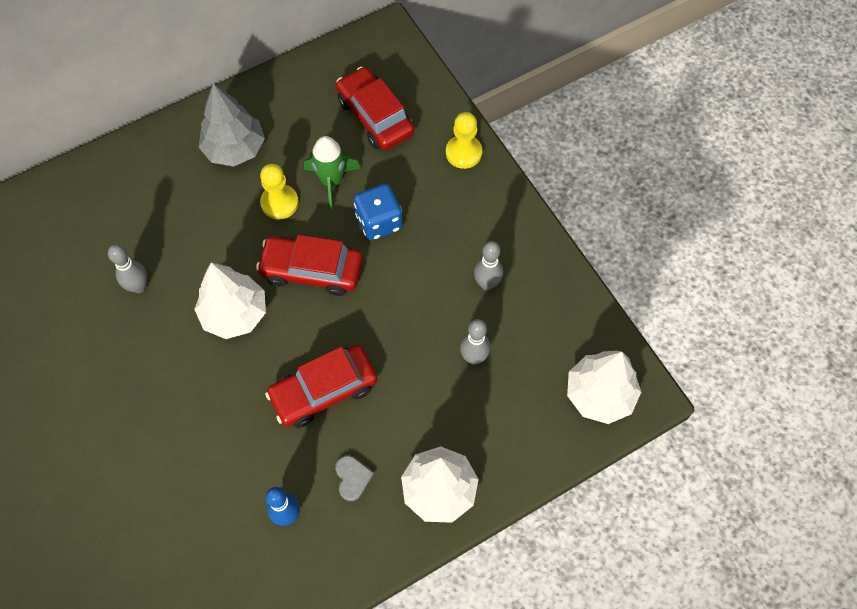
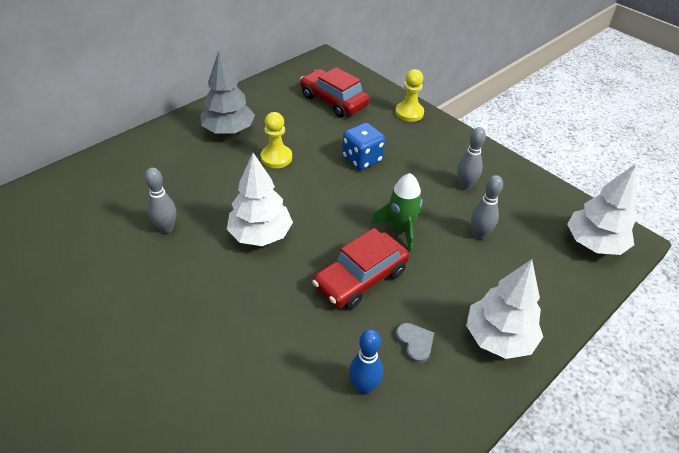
camera: 15 degrees left, 20 degrees down
red car [256,235,363,296] -> none
green rocket [304,136,361,210] -> green rocket moved to [371,173,423,252]

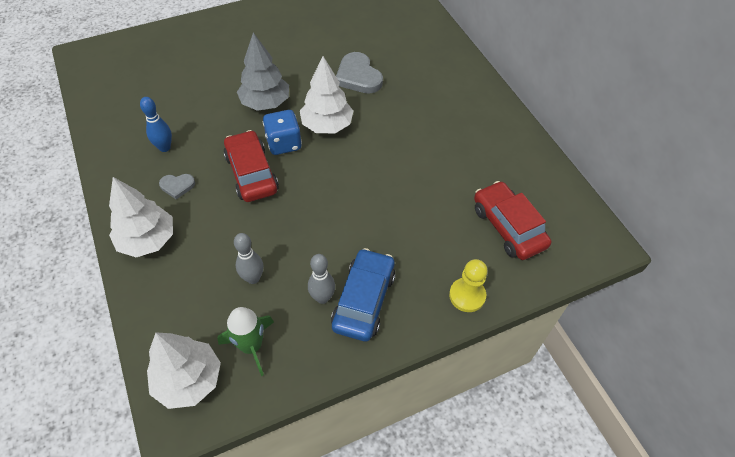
camera: 110 degrees right, 10 degrees up
grey bowling pin [145,167,176,233] -> grey heart [336,52,383,93]
grey tree [200,51,255,135] -> grey tree moved to [237,33,289,111]
yellow pawn [261,112,292,168] -> none
red car [300,67,370,118] -> red car turned 90 degrees counterclockwise [474,181,551,260]
blue dice [342,123,385,170] -> blue dice moved to [263,110,302,155]
green rocket [371,173,423,252] -> green rocket moved to [218,307,274,376]
none -> blue car [331,248,396,342]

